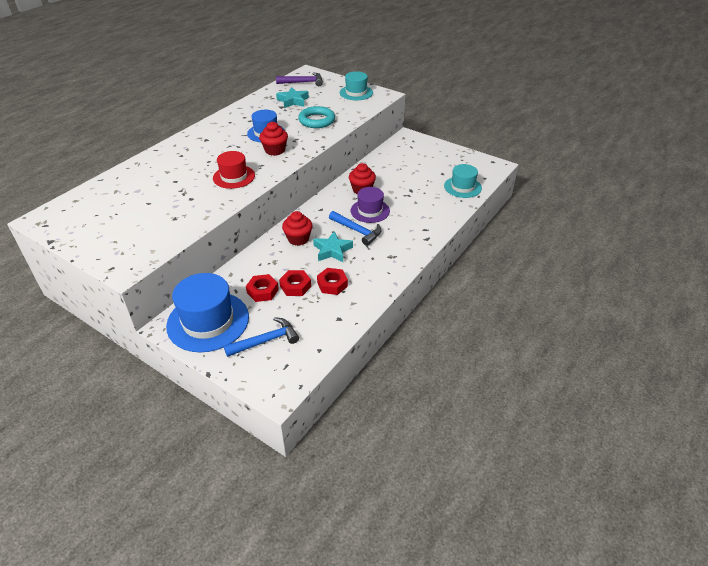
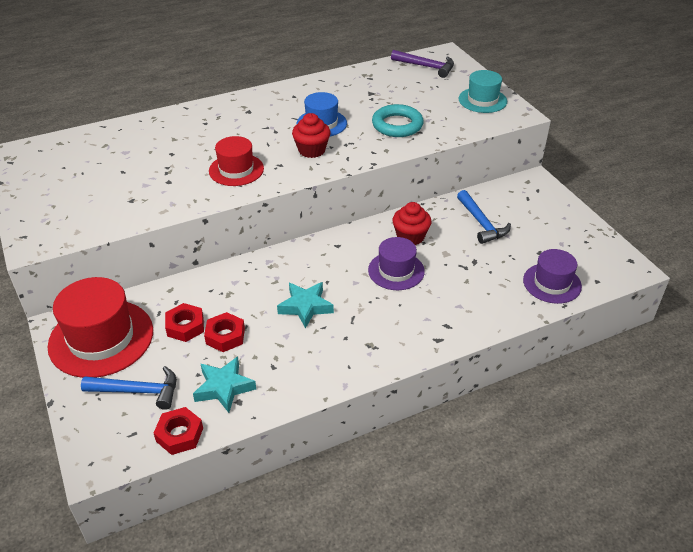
camera: 30 degrees right, 0 degrees up
blue hat [166,273,249,352] -> red hat [48,277,153,378]
turquoise star [276,87,309,108] -> turquoise star moved to [193,356,256,413]
red cupcake [282,211,313,246] -> none
red nut [317,268,348,295] -> red nut moved to [154,407,203,455]
blue hammer [329,211,382,246] -> blue hammer moved to [457,190,511,244]
turquoise hat [444,164,482,198] -> purple hat [523,249,582,304]

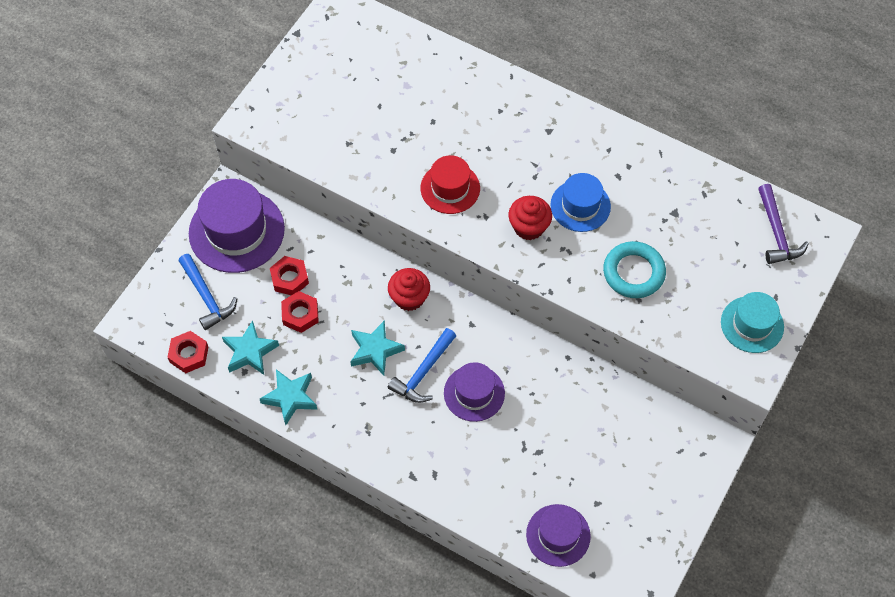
camera: 55 degrees right, 20 degrees up
red hat [48,277,153,378] -> purple hat [189,179,285,273]
red cupcake [392,202,431,245] -> red cupcake moved to [388,268,430,311]
blue hammer [457,190,511,244] -> blue hammer moved to [388,328,456,403]
none -> turquoise star [260,369,317,425]

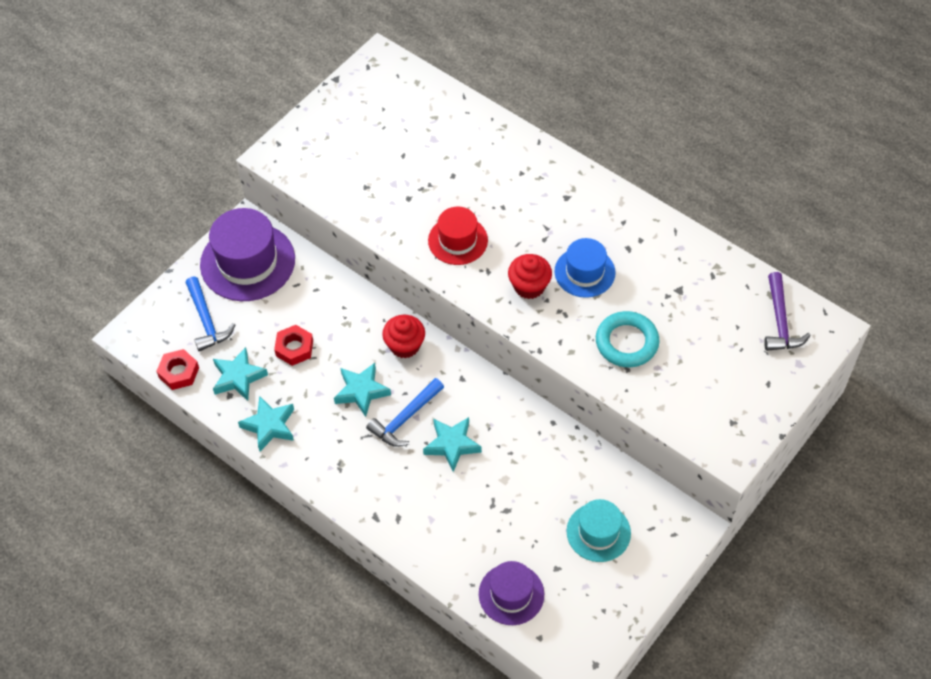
camera: 10 degrees right, 5 degrees down
red nut [270,256,309,295] -> none
purple hat [444,362,505,422] -> turquoise star [423,417,482,472]
turquoise hat [721,292,784,353] -> turquoise hat moved to [567,499,631,562]

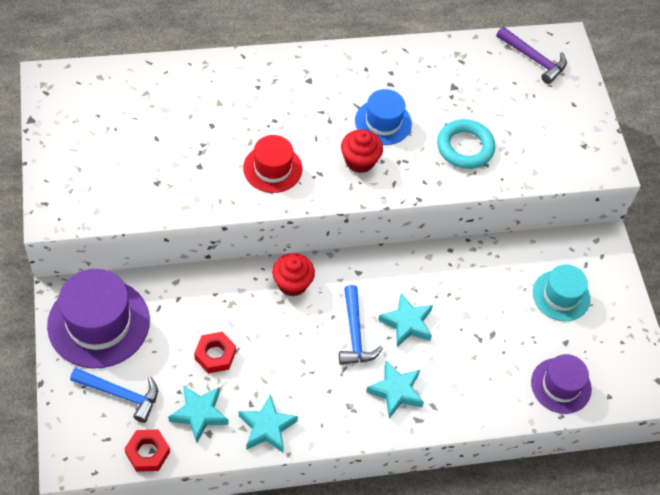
camera: 55 degrees left, 0 degrees up
turquoise star [334,363,391,417] -> turquoise star moved to [366,361,424,418]

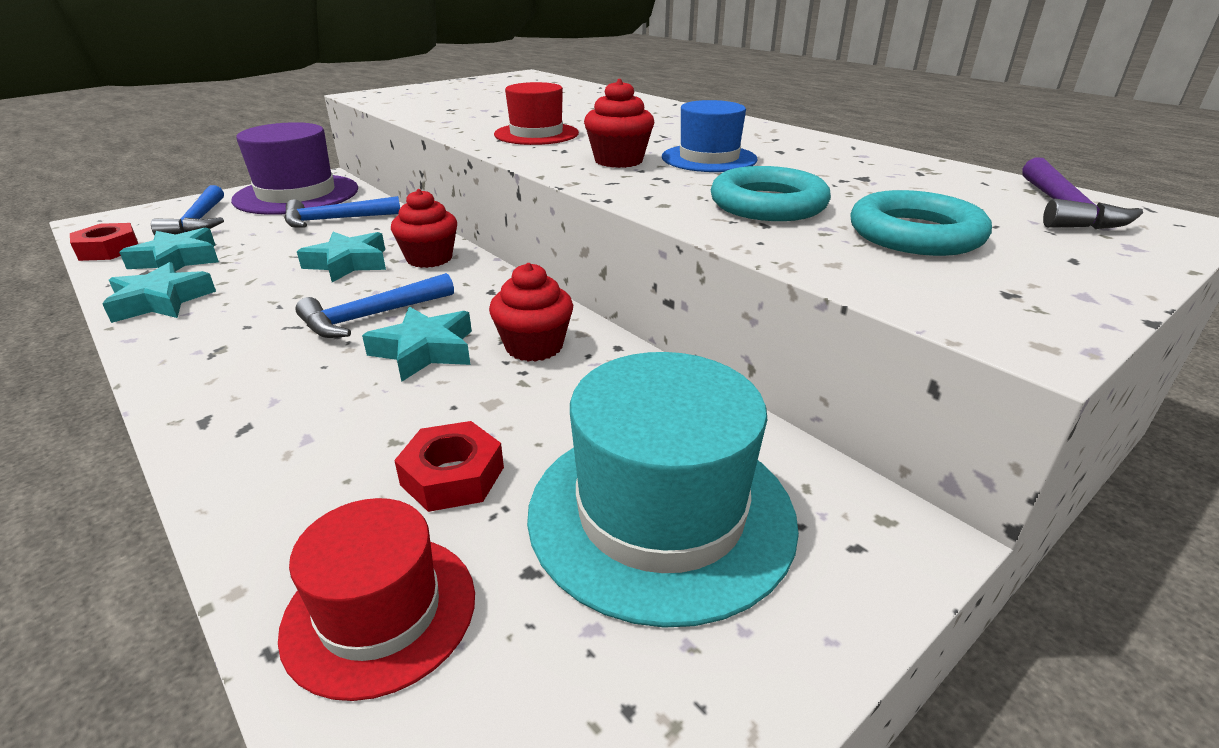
camera: 65 degrees right, 25 degrees down
red nut [194,332,236,373] -> red nut moved to [394,421,504,512]
turquoise star [366,361,424,418] -> turquoise star moved to [297,232,386,282]
purple hat [531,354,592,414] -> red hat [278,498,475,701]
turquoise hat [533,264,590,321] -> turquoise hat [527,352,799,628], size x1.66
none -> blue hammer [284,196,400,228]
none -> red cupcake [489,263,573,362]
none -> turquoise ring [850,190,992,256]

